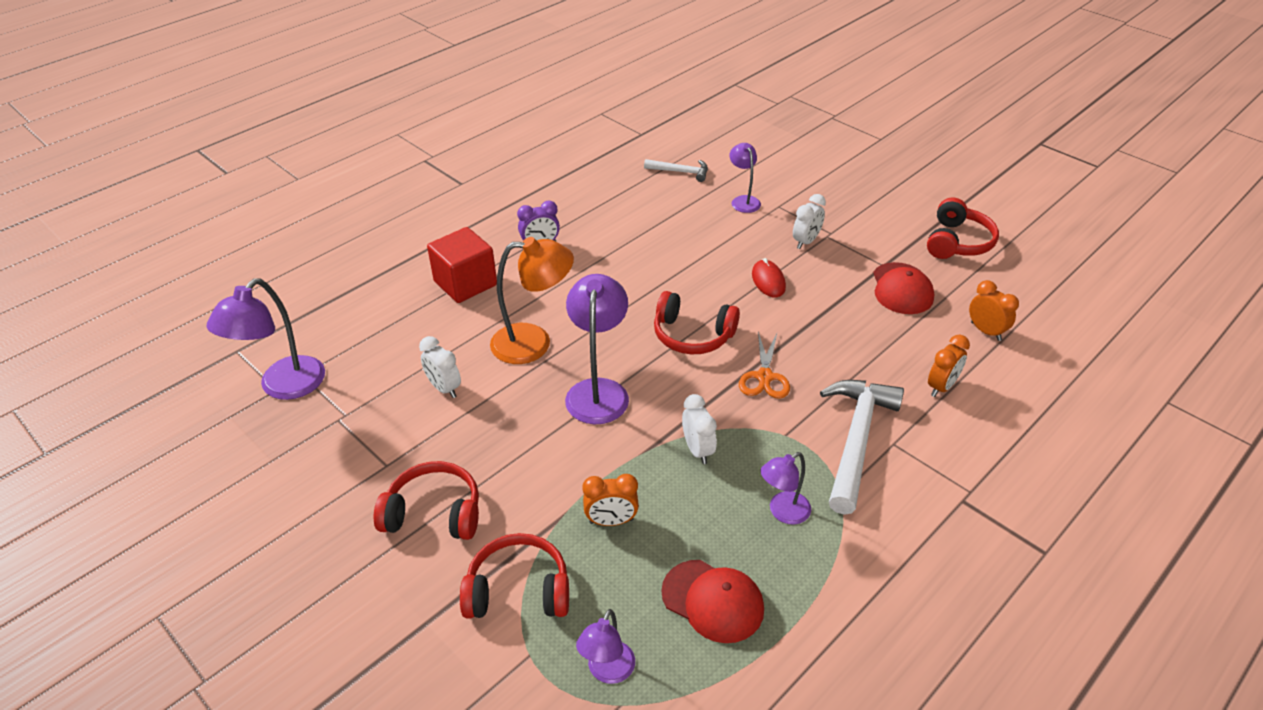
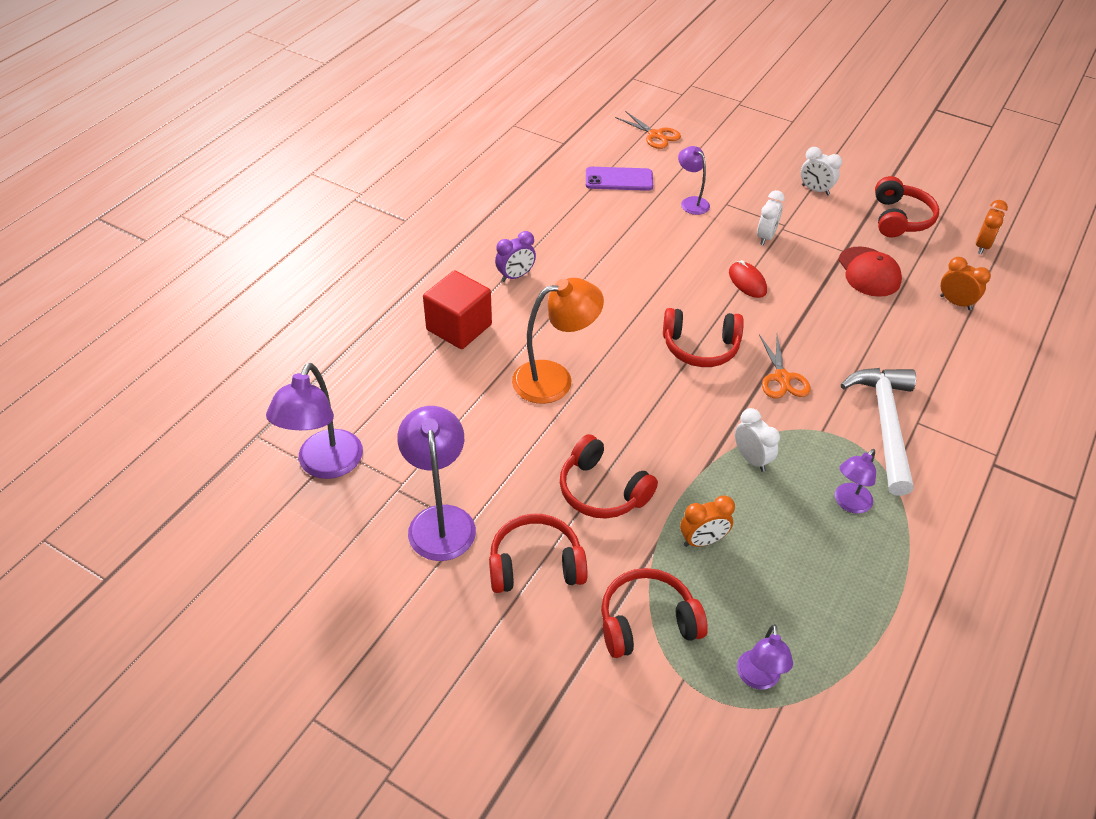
camera: 15 degrees left, 5 degrees up
white clock [419,336,461,398] -> white clock moved to [801,147,842,195]
purple lamp [565,274,629,424] -> purple lamp moved to [397,406,476,561]
white hammer [644,159,708,182] -> purple phone [586,167,653,191]
red cap [661,560,764,643] -> none
orange clock [928,335,970,397] -> orange clock moved to [976,200,1008,254]
none -> red headphones [560,434,658,518]
none -> orange scissors [615,111,681,149]

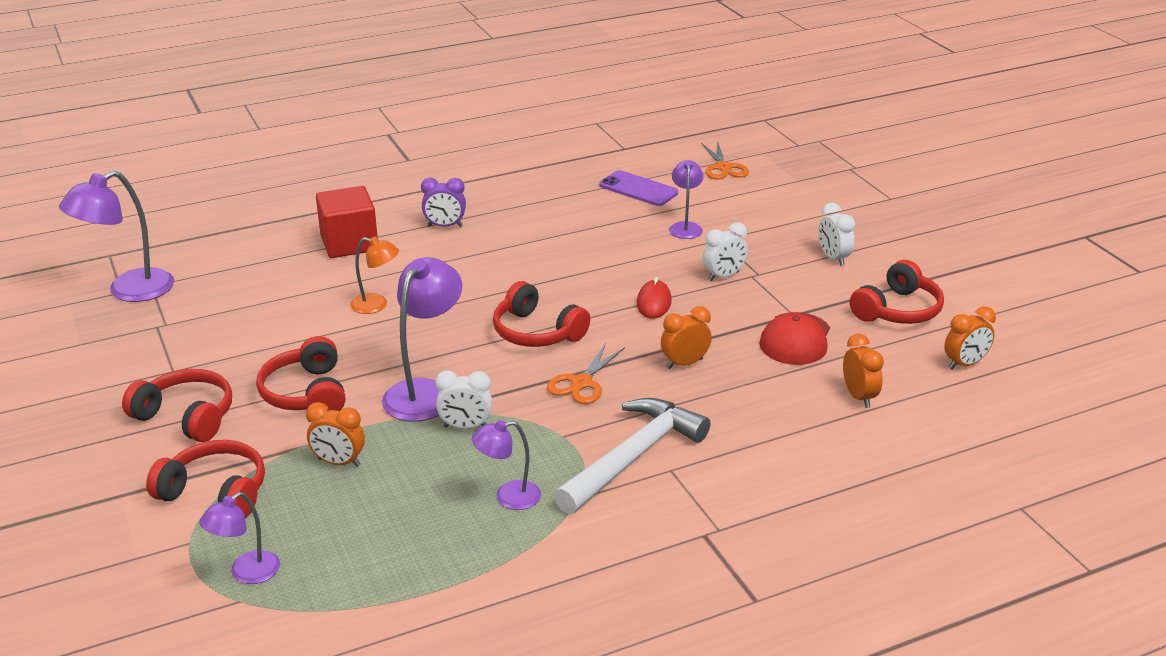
camera: 35 degrees right, 15 degrees down
purple lamp [397,406,476,561] -> purple lamp moved to [382,257,462,422]
orange lamp [512,278,604,404] -> orange lamp [350,237,399,314], size x0.58
white clock [735,408,780,472] -> white clock turned 90 degrees clockwise [436,370,492,429]
none -> orange clock [661,306,712,369]

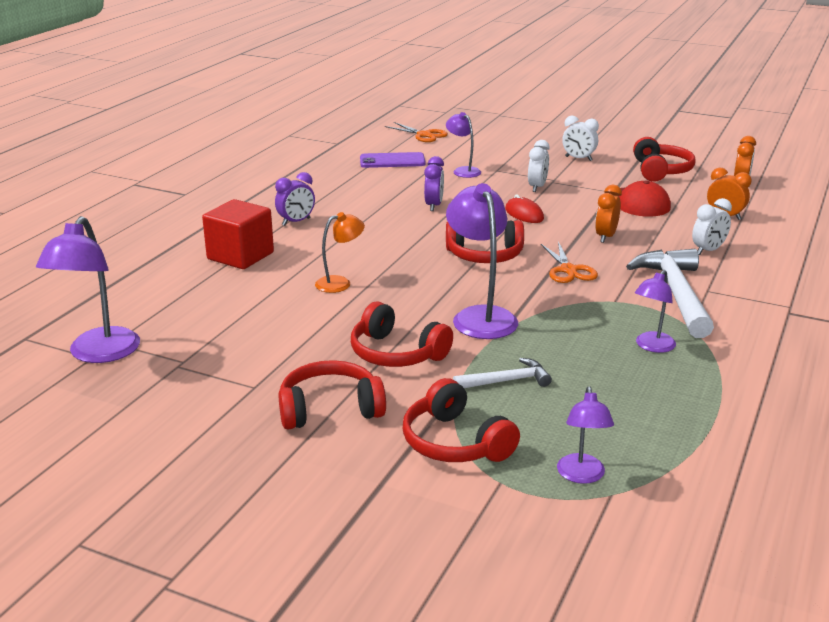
camera: 40 degrees left, 5 degrees down
red headphones [146,440,265,518] -> red headphones turned 105 degrees counterclockwise [403,378,520,462]
orange clock [306,402,365,467] -> white hammer [453,358,552,388]
white clock [436,370,492,429] -> white clock moved to [692,198,732,255]
none -> purple clock [424,156,444,211]

